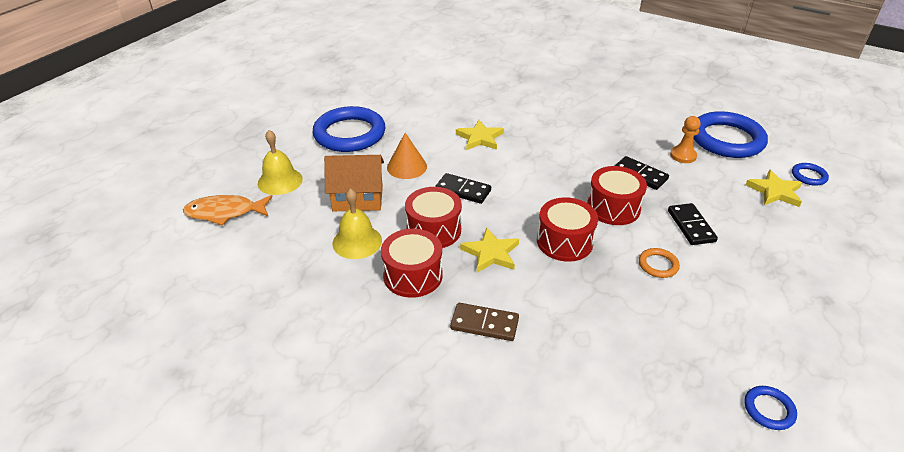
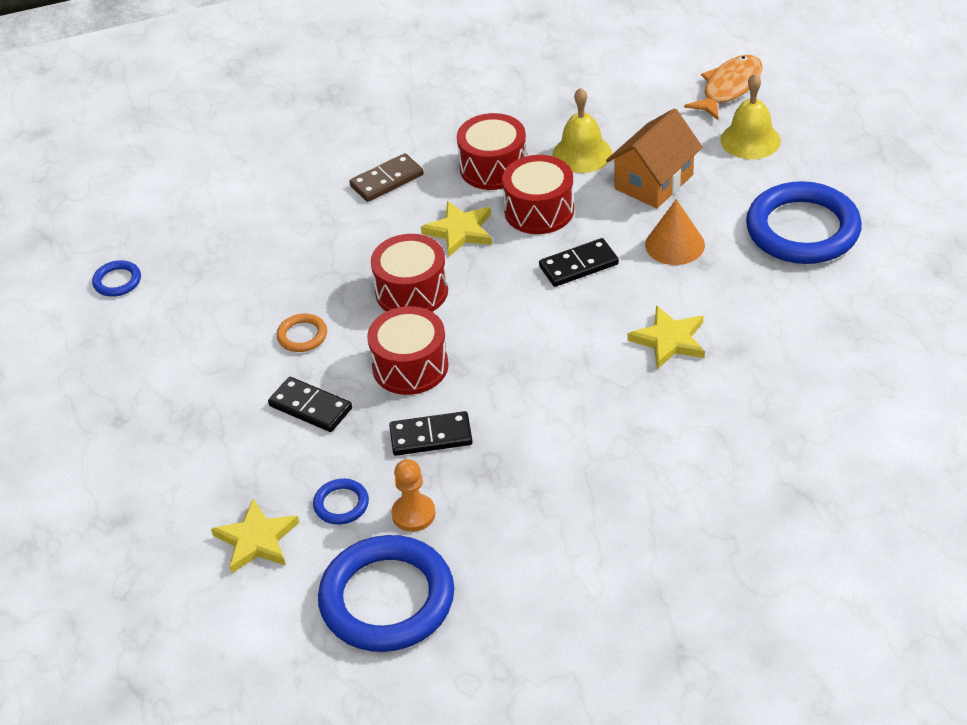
camera: 135 degrees right, 5 degrees up
blue ring [792,163,829,186] -> blue ring moved to [313,479,369,524]

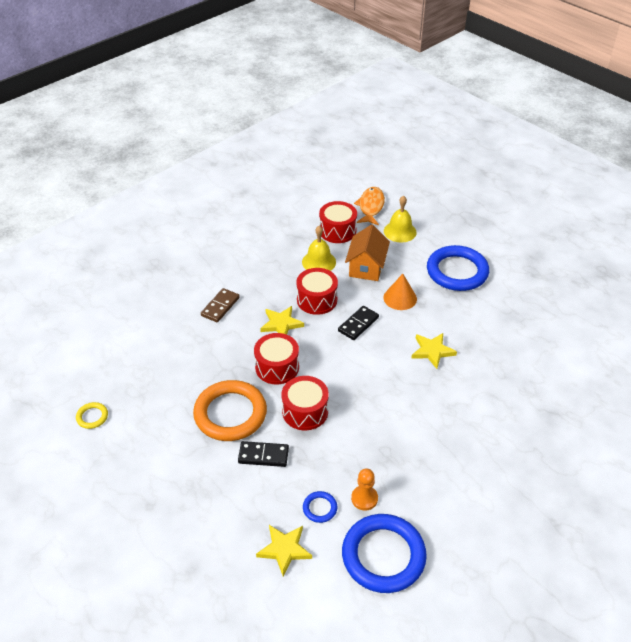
camera: 30 degrees left, 0 degrees up
blue ring [92,260,141,297] -> yellow ring [76,402,108,429]
orange ring [277,314,327,352] -> orange ring [193,380,267,441], size x2.31
black domino [389,411,473,456] -> none
red drum [457,113,527,190] -> red drum moved to [319,201,357,243]

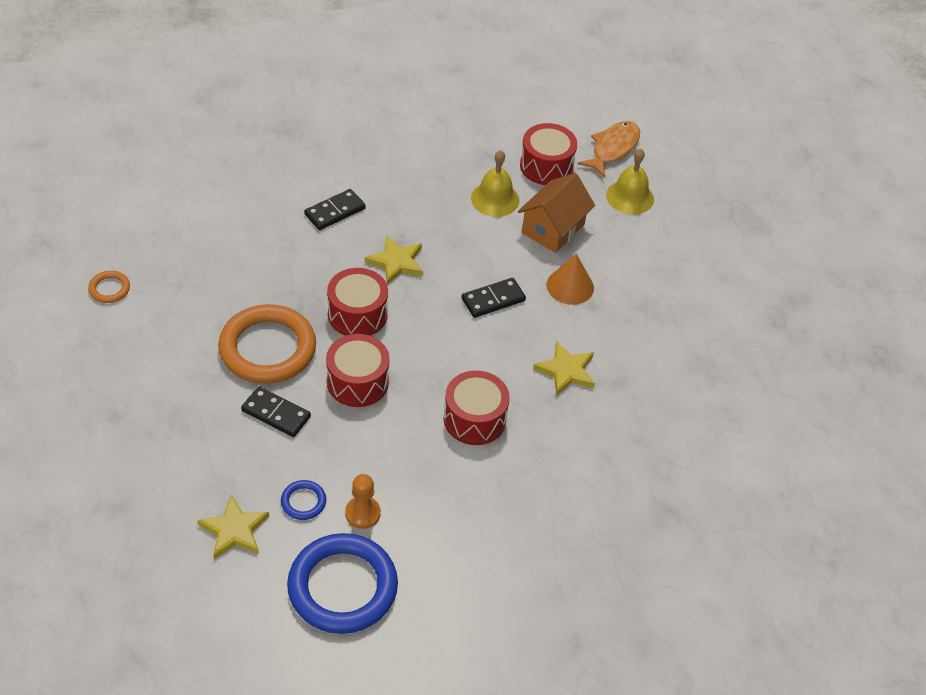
camera: 20 degrees right, 5 degrees up
yellow ring [76,402,108,429] -> orange ring [88,271,130,303]
brown domino [201,288,240,322] -> black domino [304,189,366,230]
red drum [296,268,338,315] -> red drum moved to [444,370,510,445]
blue ring [427,245,489,291] -> none

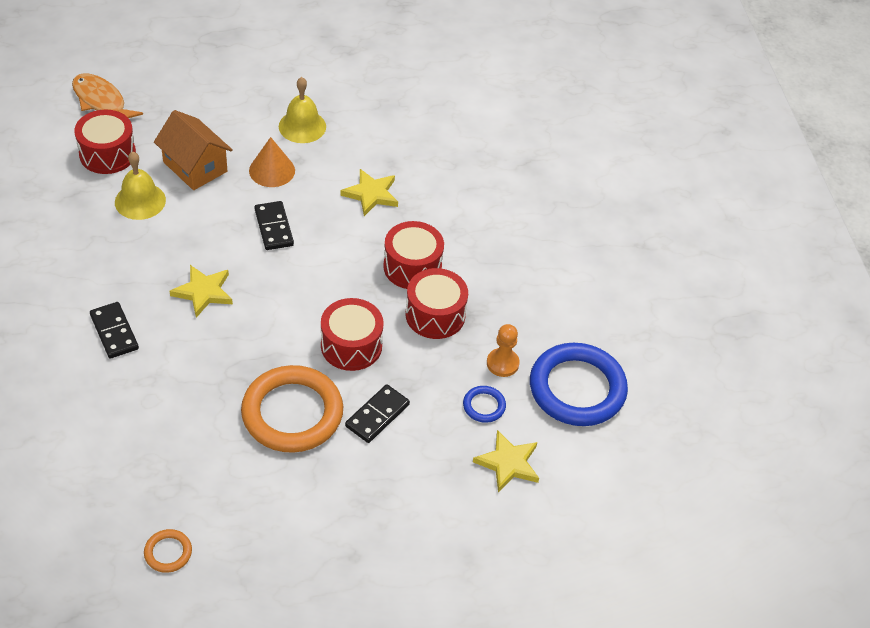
camera: 80 degrees left, 0 degrees up
red drum [327,268,388,336] -> red drum moved to [406,268,468,339]
yellow bell [606,149,654,215] -> yellow bell moved to [279,77,326,143]

